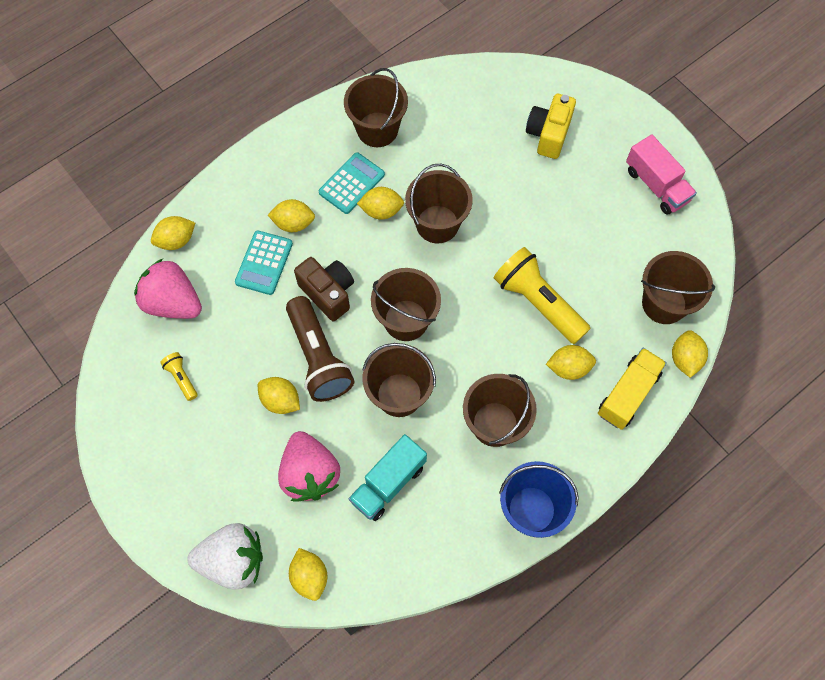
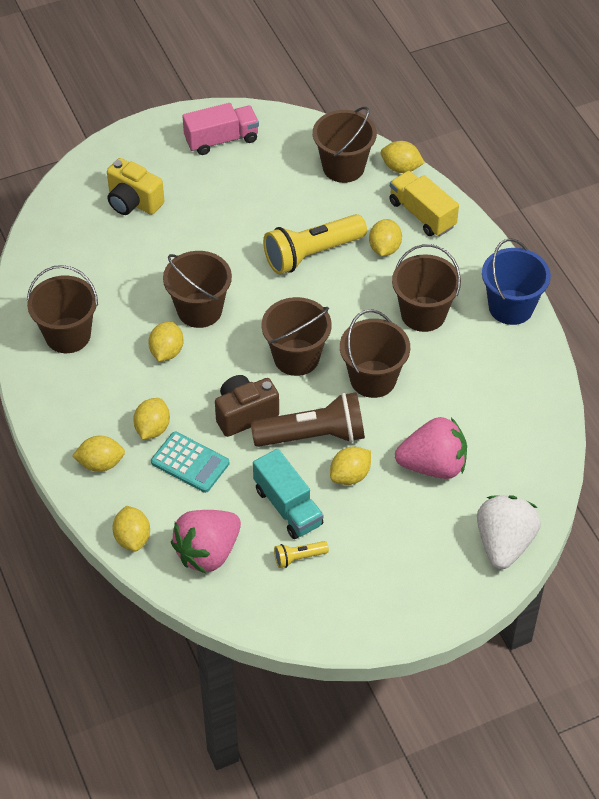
camera: 75 degrees left, 15 degrees down
yellow lemon [289,548,327,601] -> yellow lemon moved to [72,436,125,472]
turquoise calculator [319,152,385,214] -> none
turquoise truck [349,434,427,521] -> turquoise truck moved to [253,449,323,539]

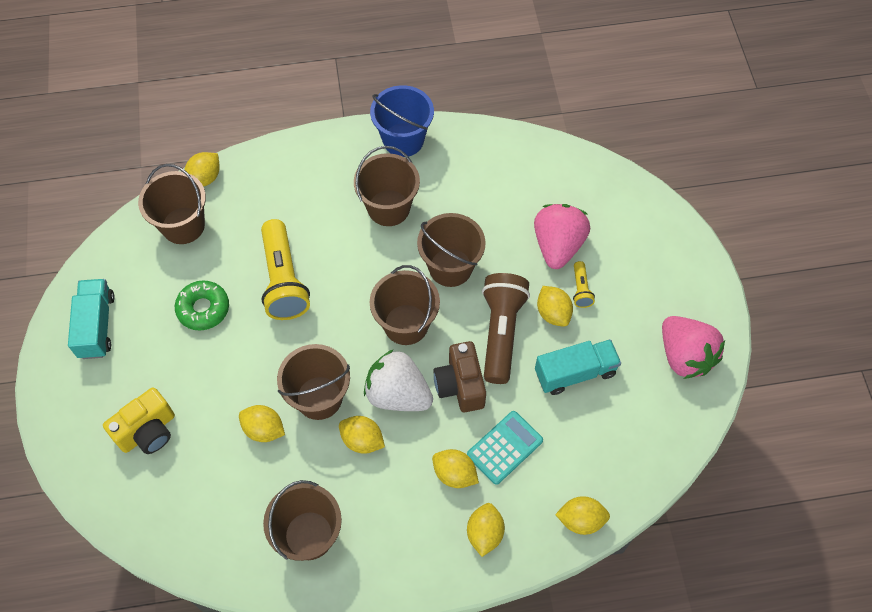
camera: 75 degrees left, 10 degrees up
pink strawberry [171,510,241,574] -> pink strawberry moved to [662,316,725,379]
pink truck [182,103,259,155] -> turquoise truck [68,279,115,359]
yellow flashlight [274,541,329,568] -> yellow flashlight moved to [573,261,595,308]
yellow lemon [369,219,402,256] -> yellow lemon moved to [239,405,285,442]
yellow truck [389,171,459,237] -> none
white strawberry [477,495,541,569] -> white strawberry moved to [364,349,433,411]
none -> green donut [175,280,229,331]

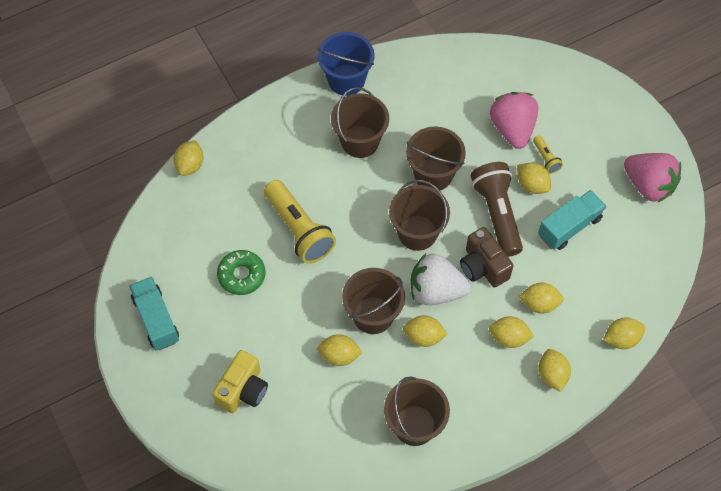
camera: 20 degrees left, 0 degrees up
brown bucket [138,164,206,244] -> none
turquoise calculator [467,411,543,485] -> yellow lemon [519,283,564,314]

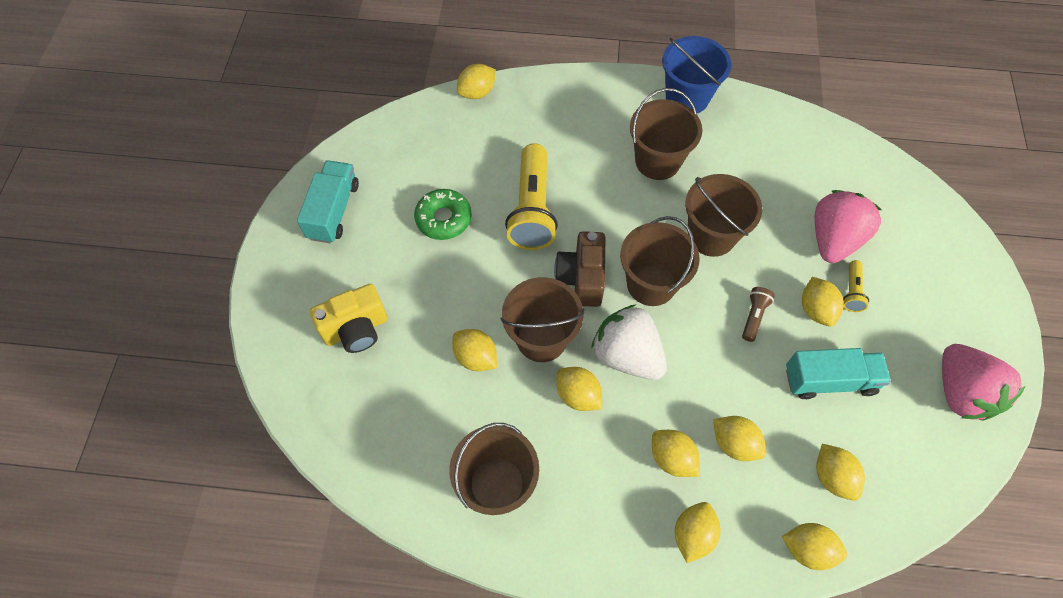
camera: 35 degrees right, 0 degrees up
brown camera [460,227,514,287] -> brown camera moved to [554,231,605,307]
brown flashlight [471,162,523,257] -> brown flashlight [742,287,775,342], size x0.46
none -> yellow lemon [816,444,865,501]

